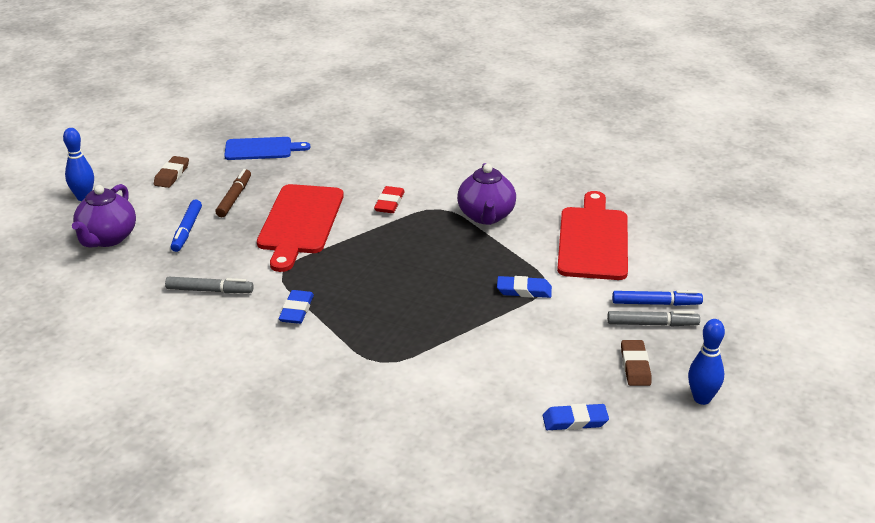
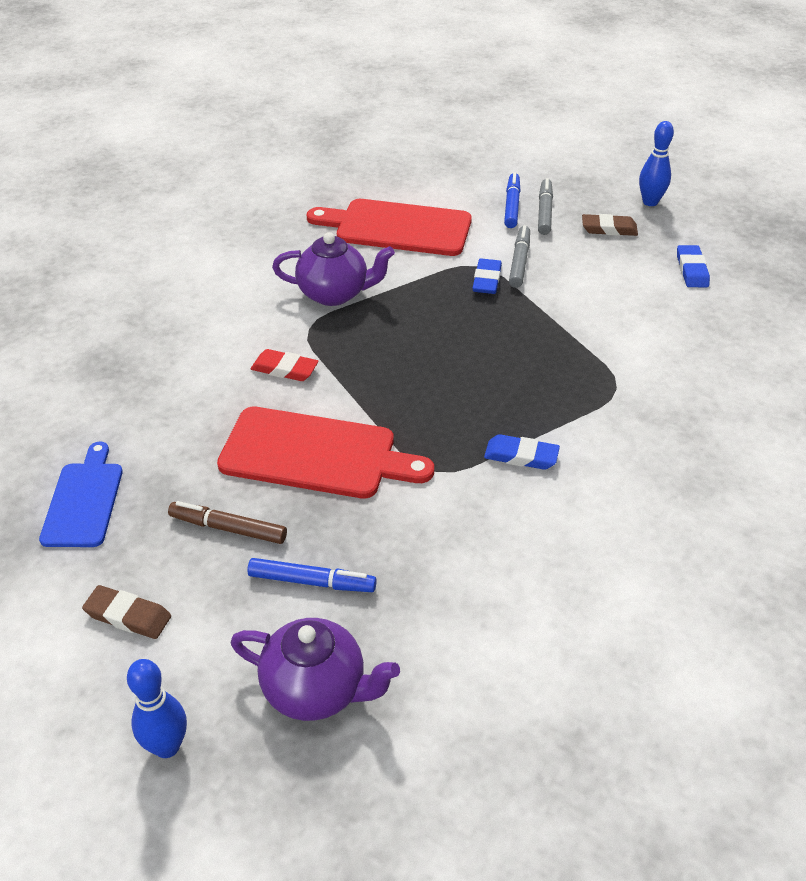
camera: 85 degrees left, 10 degrees up
grey marker [165,277,253,293] -> grey marker moved to [509,225,530,288]

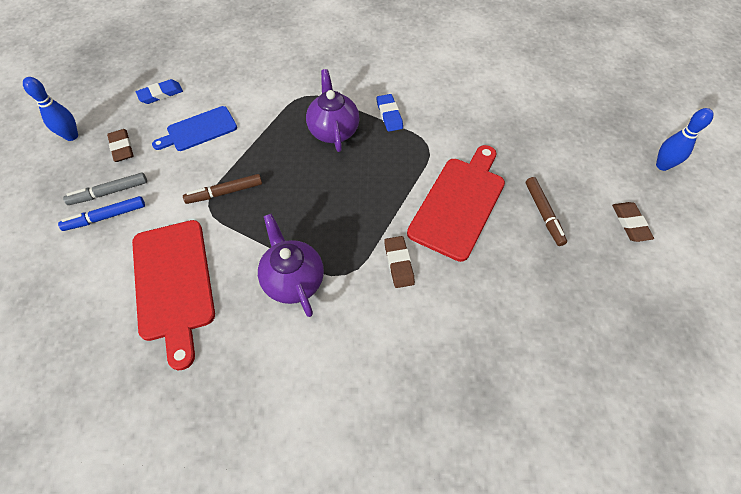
camera: 120 degrees left, 15 degrees up
blue cutting board [39,442,123,547] -> blue cutting board moved to [152,106,237,151]
red cutting board [217,407,434,499] -> red cutting board turned 45 degrees clockwise [407,145,505,262]
purple teapot [231,618,400,721] -> purple teapot moved to [306,69,359,152]
blue marker [247,558,377,592] -> none
red eraser [251,349,319,381] -> brown eraser [384,236,415,288]
blue eraser [472,259,502,294] -> brown marker [183,174,262,204]
grey marker [509,225,530,288] -> none

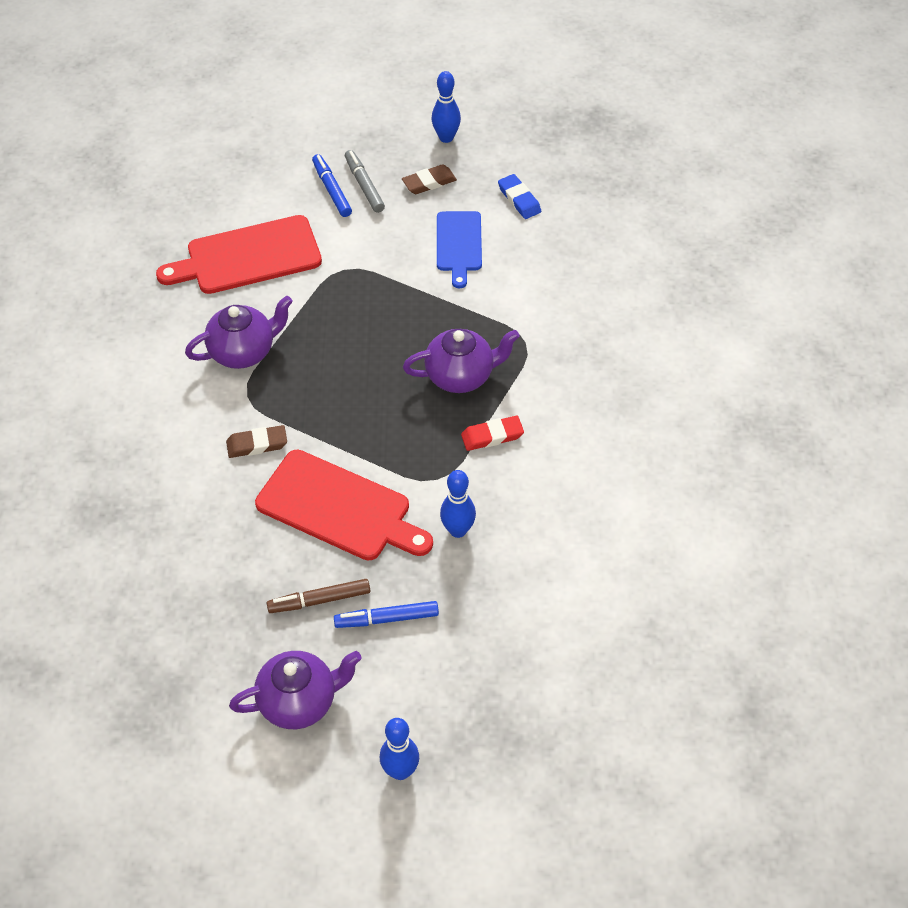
camera: 90 degrees right, 5 degrees down
blue cutting board [152,106,237,151] -> blue cutting board turned 150 degrees counterclockwise [437,211,482,288]
brown marker [183,174,262,204] -> none
blue eraser [377,94,403,132] -> red eraser [461,416,524,451]
brown eraser [612,202,654,242] -> purple teapot [229,651,362,729]
none -> blue marker [334,601,439,628]
none -> blue bowling pin [440,470,476,538]

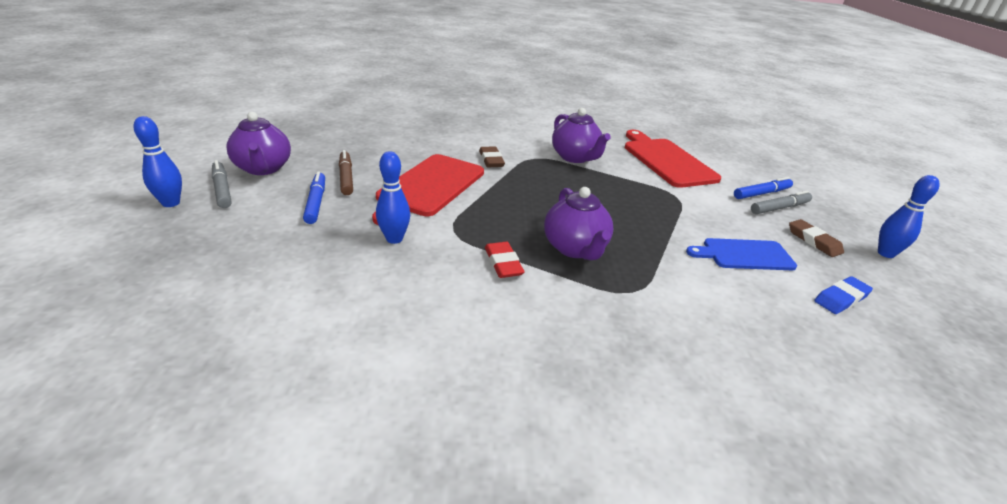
camera: 85 degrees right, 20 degrees down
none -> grey marker [212,160,232,208]

